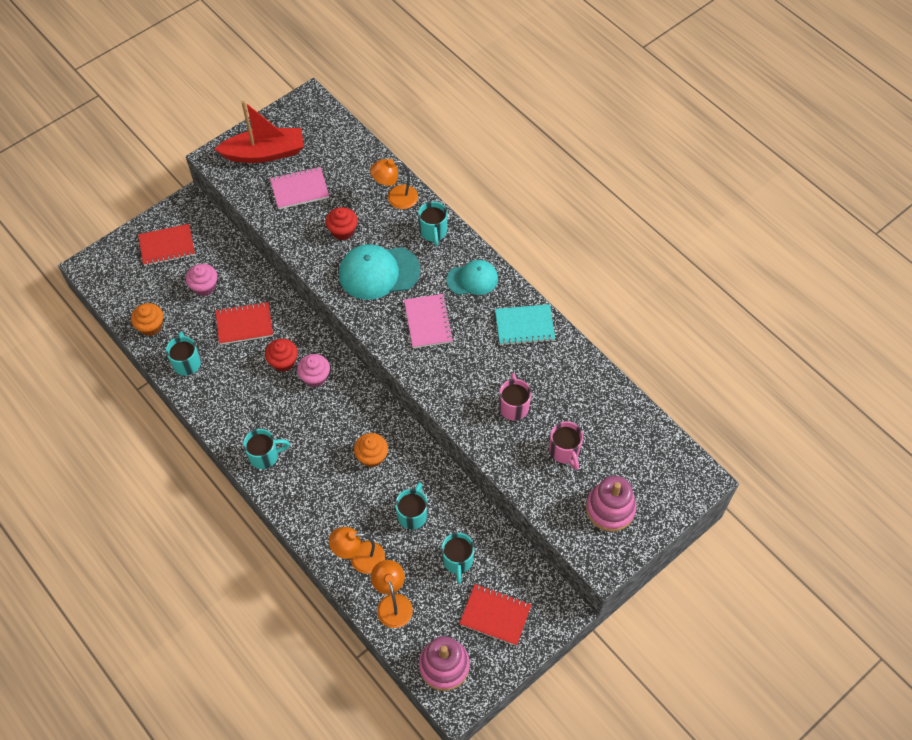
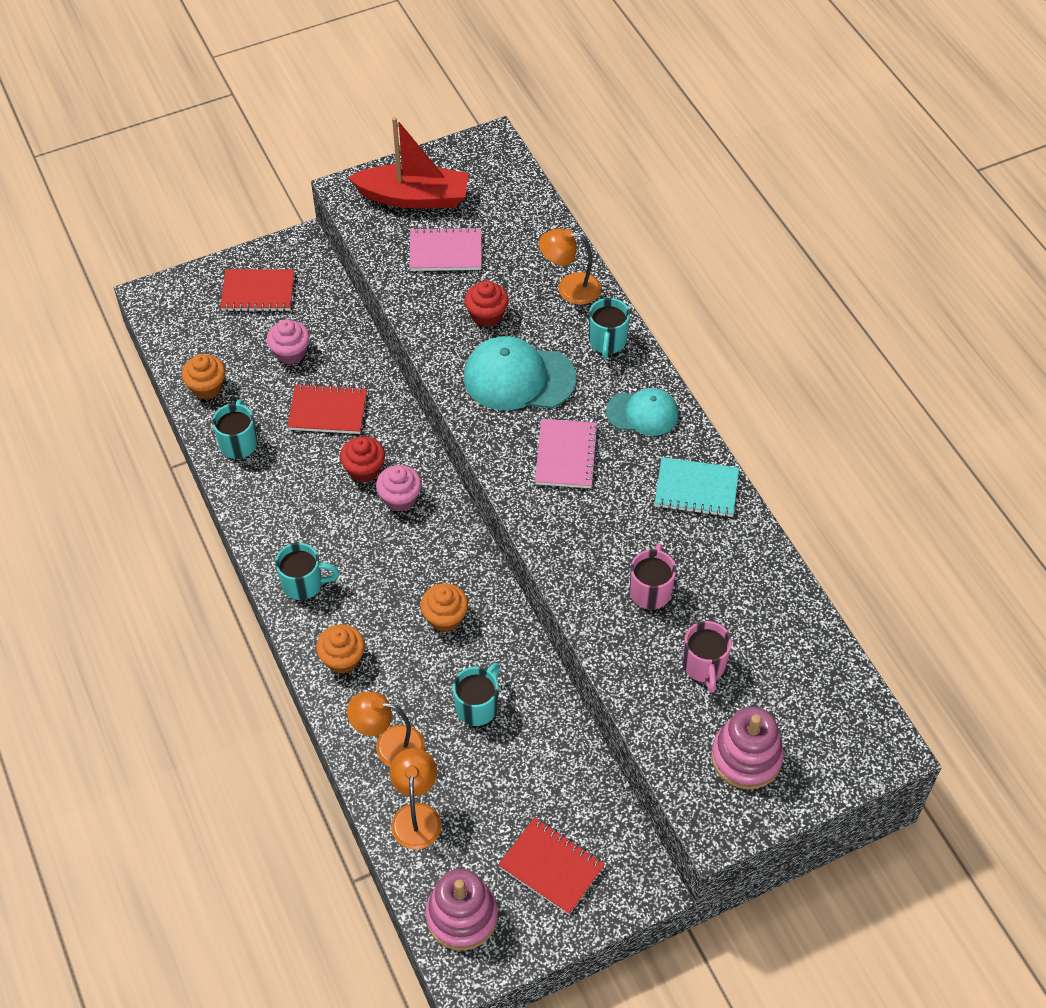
camera: 15 degrees right, 5 degrees down
turquoise mug [441,533,475,584] -> none
none -> orange cupcake [316,624,365,674]

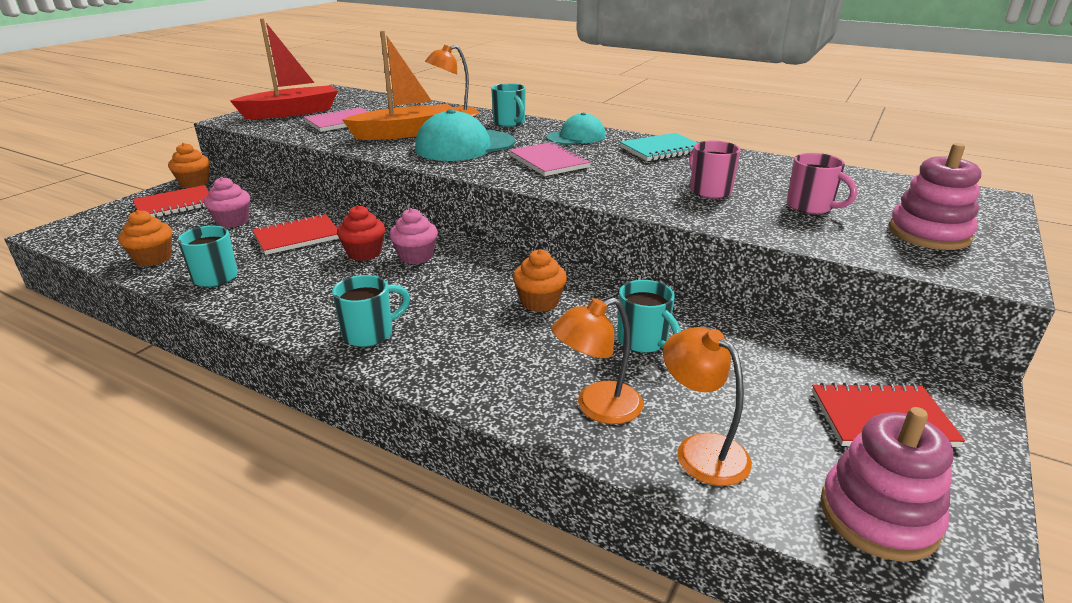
camera: 35 degrees left, 25 degrees down
orange cupcake [316,624,365,674] -> orange cupcake moved to [168,143,210,188]
turquoise mug [453,663,500,726] -> turquoise mug turned 150 degrees clockwise [617,280,681,353]
red cupcake [465,280,509,327] -> orange boat [342,31,456,140]

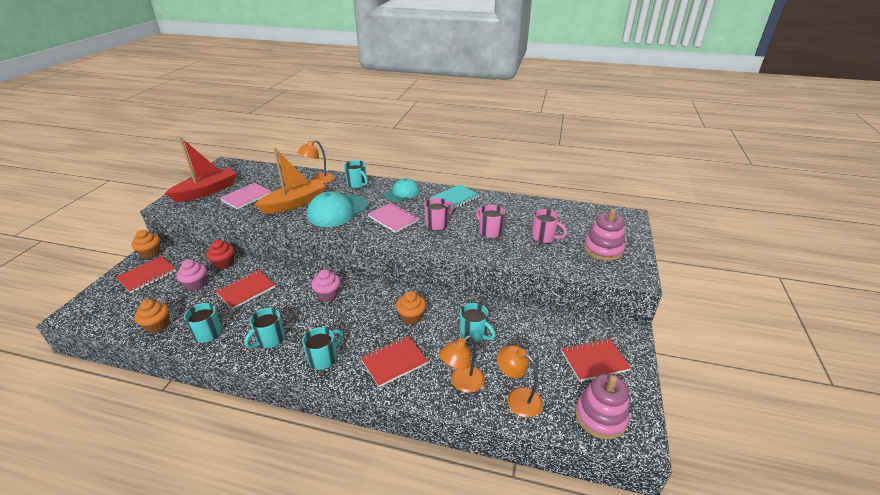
camera: 15 degrees left, 5 degrees up
red cupcake [337,205,385,261] -> red cupcake moved to [206,240,234,269]
none -> turquoise mug [244,308,285,348]
none -> red notebook [361,336,428,387]
none -> pink mug [424,198,453,231]

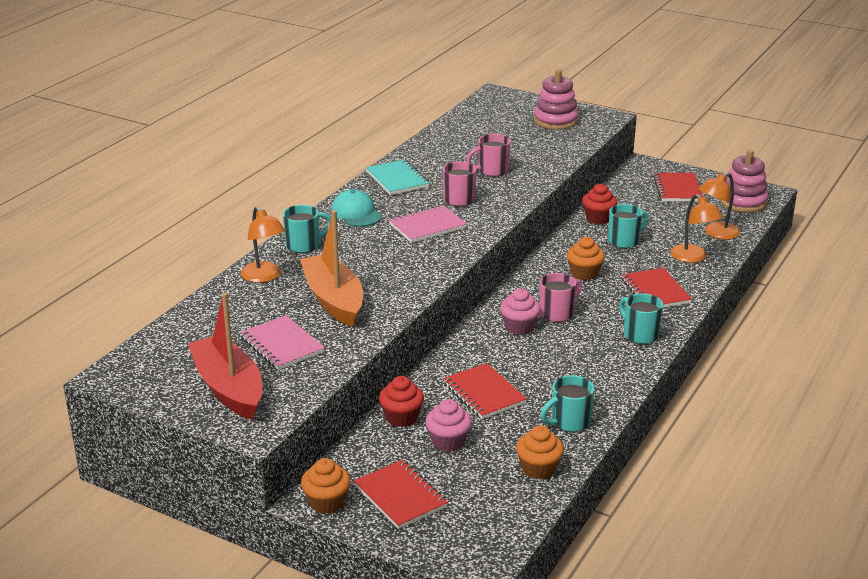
camera: 75 degrees left, 5 degrees down
turquoise mug [244,308,285,348] -> none
turquoise cap [307,191,368,227] -> none
pink mug [532,209,567,243] -> pink mug moved to [539,273,582,322]
none -> red cupcake [582,184,617,224]

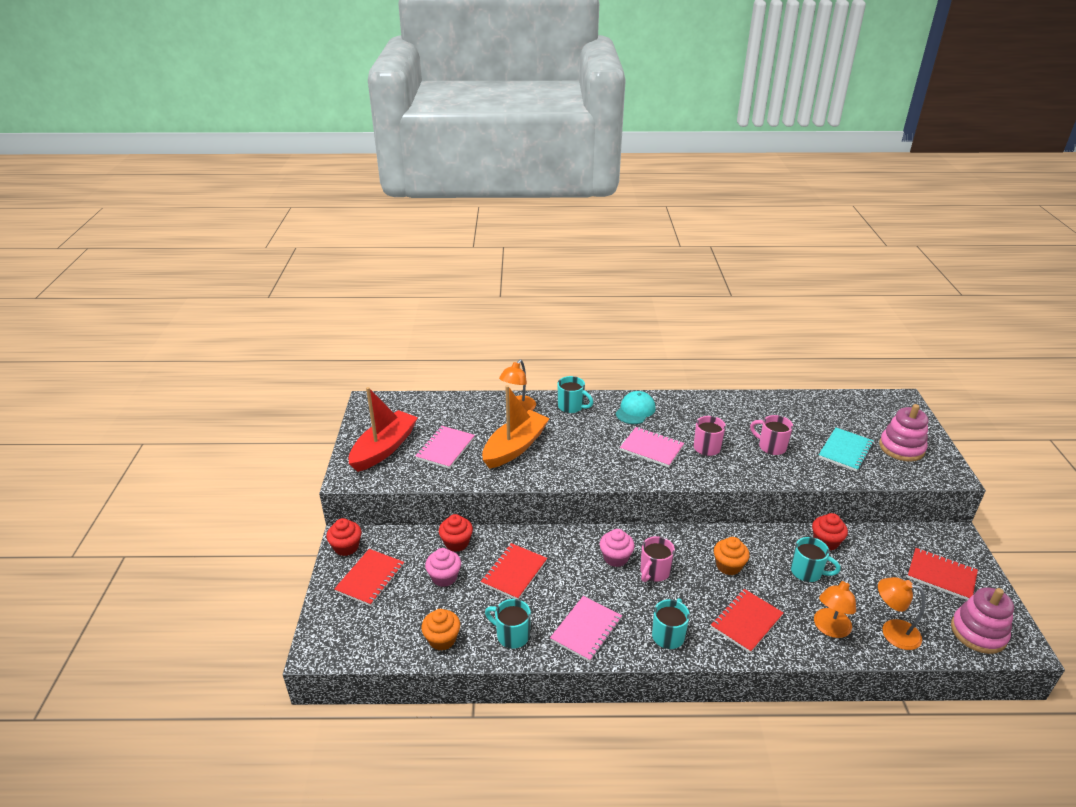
camera: 60 degrees right, 5 degrees up
orange cupcake [301,458,350,514] -> red cupcake [326,518,361,556]
turquoise notebook [366,159,430,195] -> turquoise notebook moved to [818,428,874,472]
pink mug [539,273,582,322] -> pink mug turned 105 degrees clockwise [640,536,675,582]
red notebook [653,173,703,201] -> red notebook turned 60 degrees clockwise [907,548,978,600]
none -> pink notebook [550,596,622,662]

